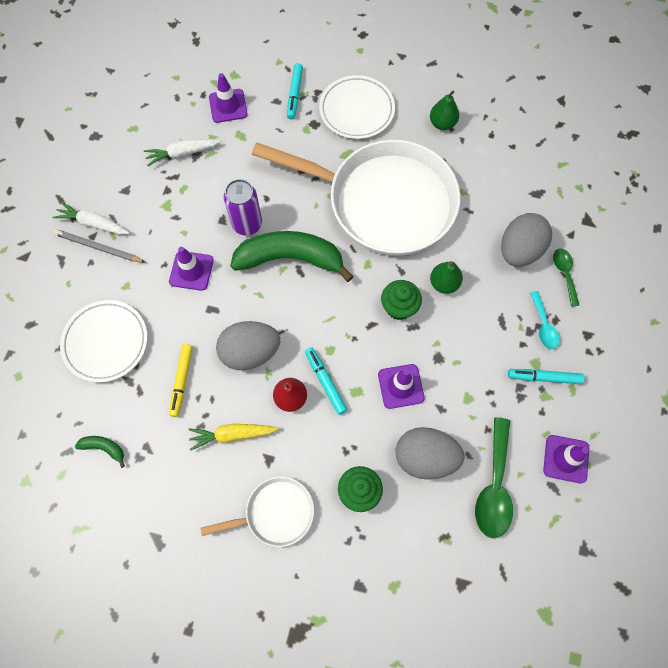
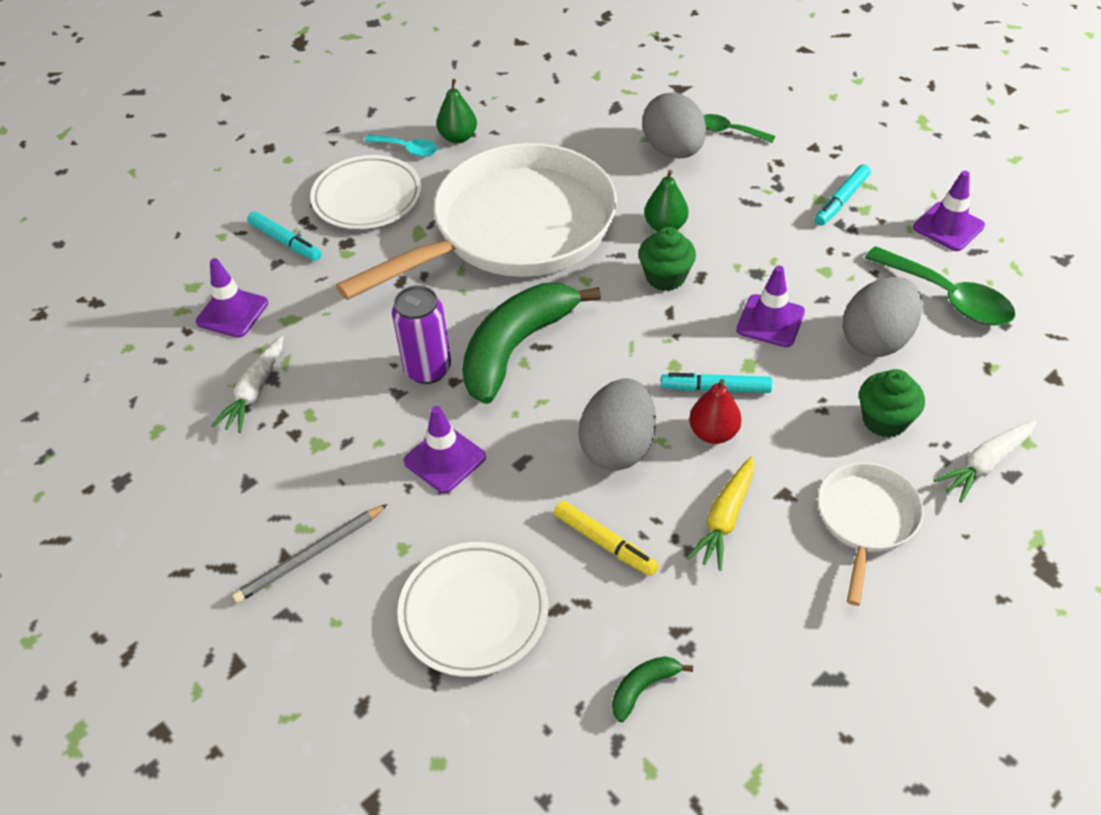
camera: 55 degrees left, 20 degrees down
white carrot [52,201,130,235] -> white carrot moved to [934,420,1037,502]
turquoise spoon [530,291,560,349] -> turquoise spoon moved to [365,135,438,157]

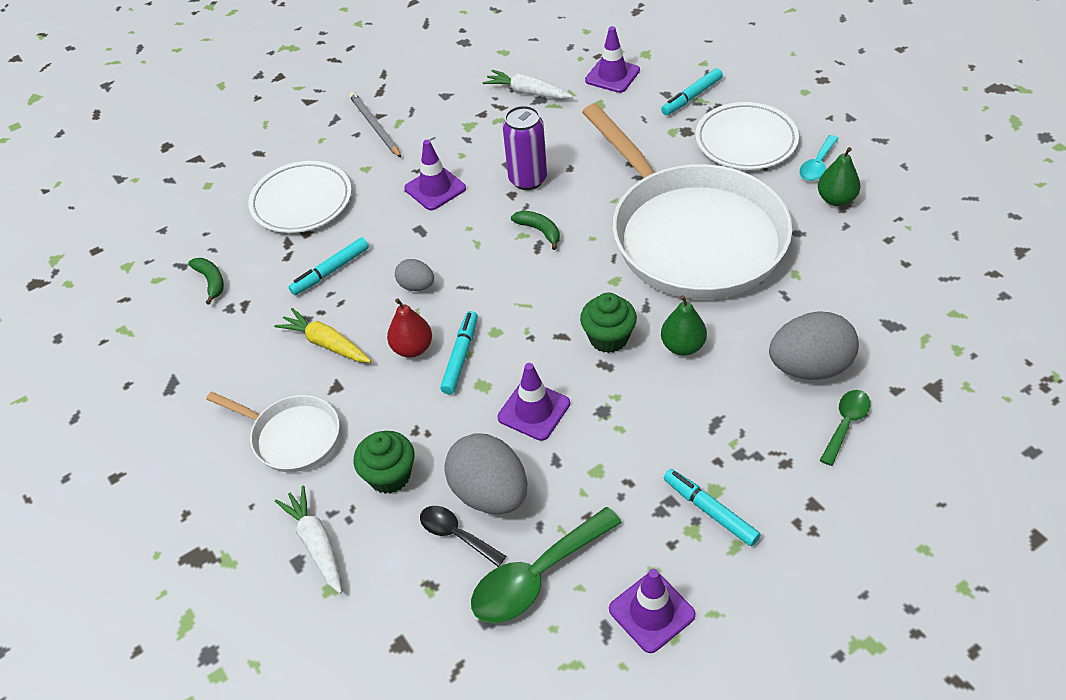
camera: 100 degrees right, 0 degrees up
green banana [462,283,601,404] -> green banana [511,210,560,250], size x0.41
yellow marker [554,501,659,576] -> turquoise marker [289,237,369,295]
grey egg [578,378,656,471] -> grey egg [395,259,434,291], size x0.52
none -> black spoon [420,506,506,567]

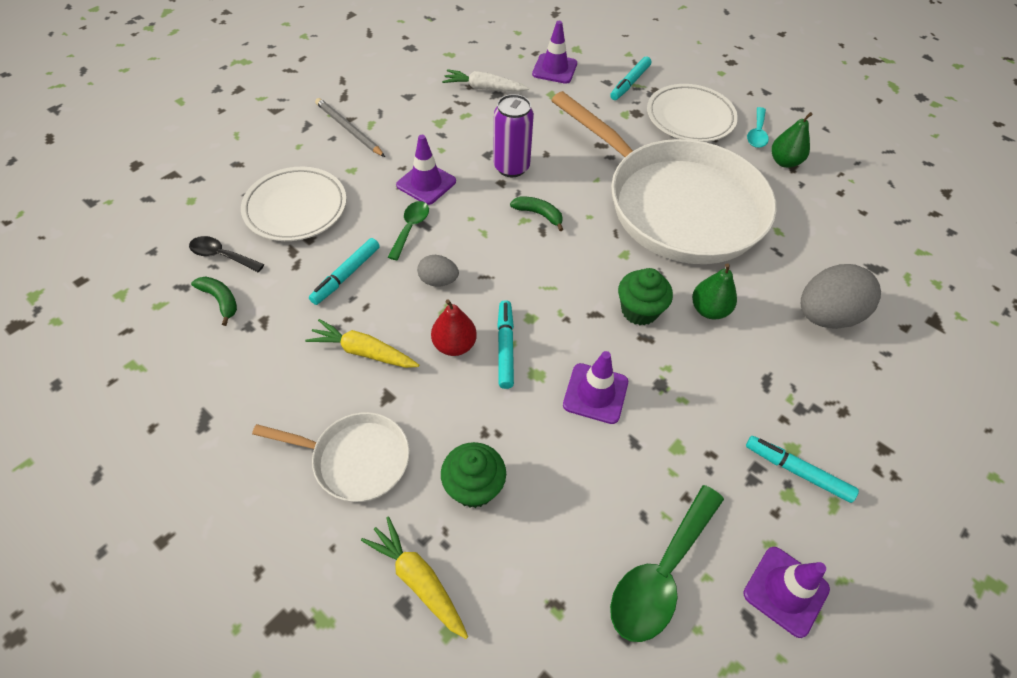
camera: 20 degrees left, 5 degrees up
white carrot [275,486,342,594] -> yellow carrot [361,516,468,639]
black spoon [420,506,506,567] -> black spoon moved to [189,236,264,272]
grey egg [444,433,528,514] -> none
green spoon [820,390,870,466] -> green spoon moved to [388,201,429,260]

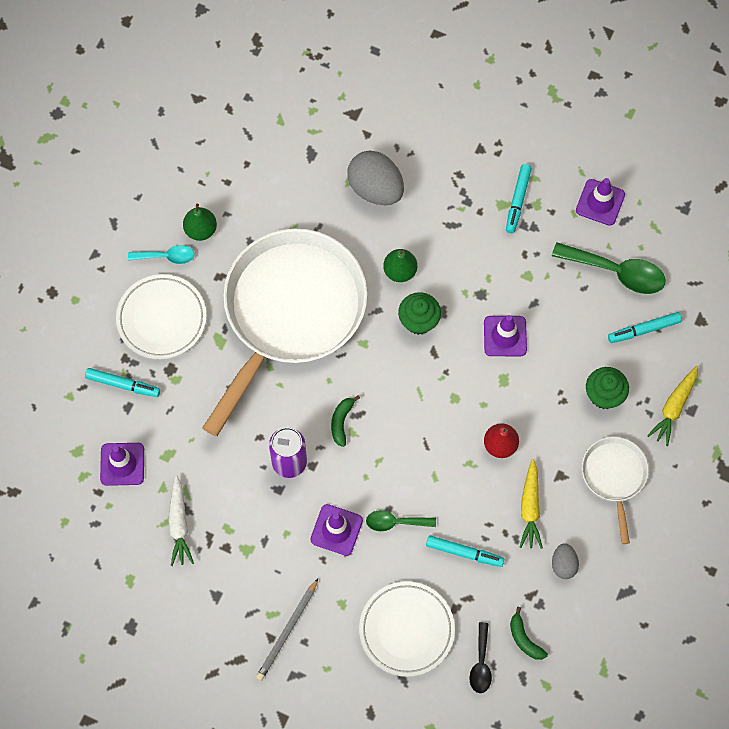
camera: 105 degrees left, 15 degrees up
green banana [191,276,237,326] -> green banana turned 60 degrees counterclockwise [510,607,548,660]
grey egg [417,255,459,287] -> grey egg moved to [552,543,579,579]
turquoise marker [497,300,514,389] -> turquoise marker moved to [608,312,682,343]

